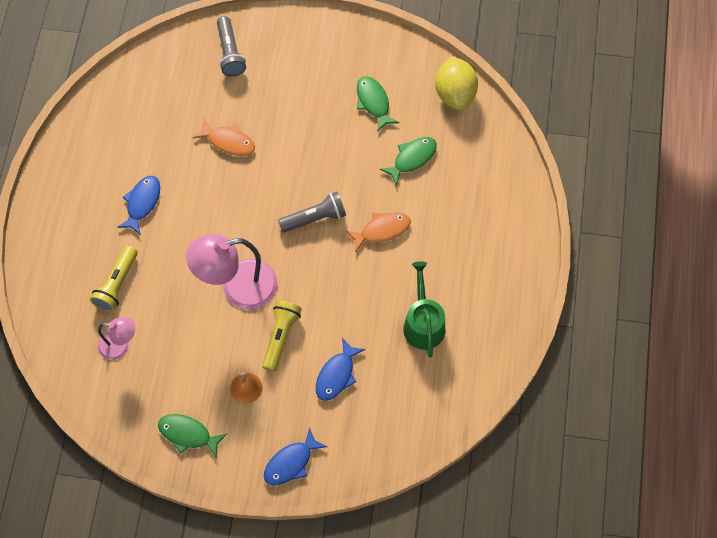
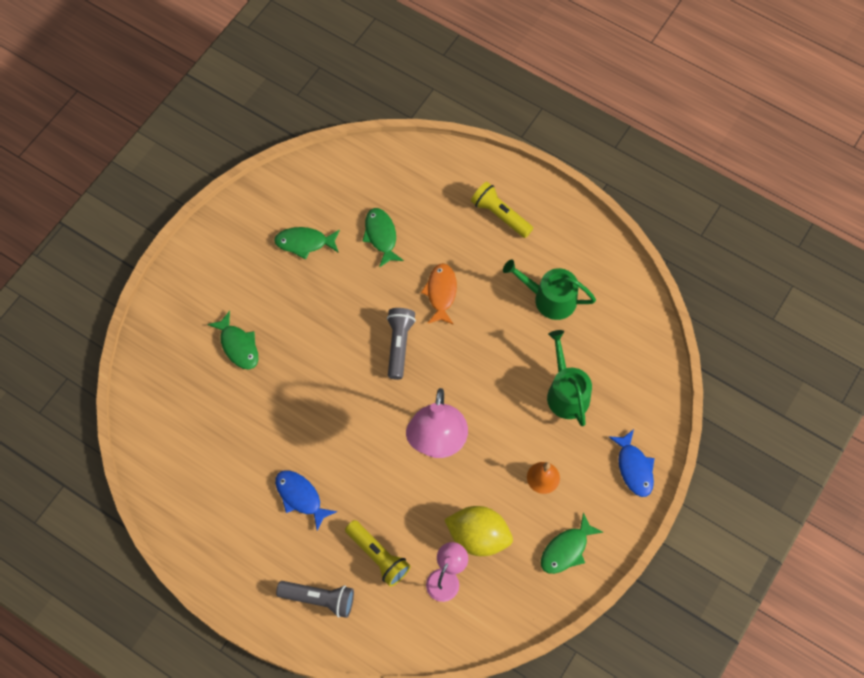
camera: 65 degrees left, 0 degrees up
orange fish [193,119,255,156] -> none
grey flashlight [217,16,246,77] -> grey flashlight moved to [276,581,354,618]
yellow flashlight [262,300,302,372] -> yellow flashlight moved to [471,182,533,238]
blue fish [316,338,365,401] -> green watering can [547,330,592,426]
yellow lemon [435,56,478,110] -> yellow lemon moved to [444,506,513,556]
none -> green fish [207,311,258,369]

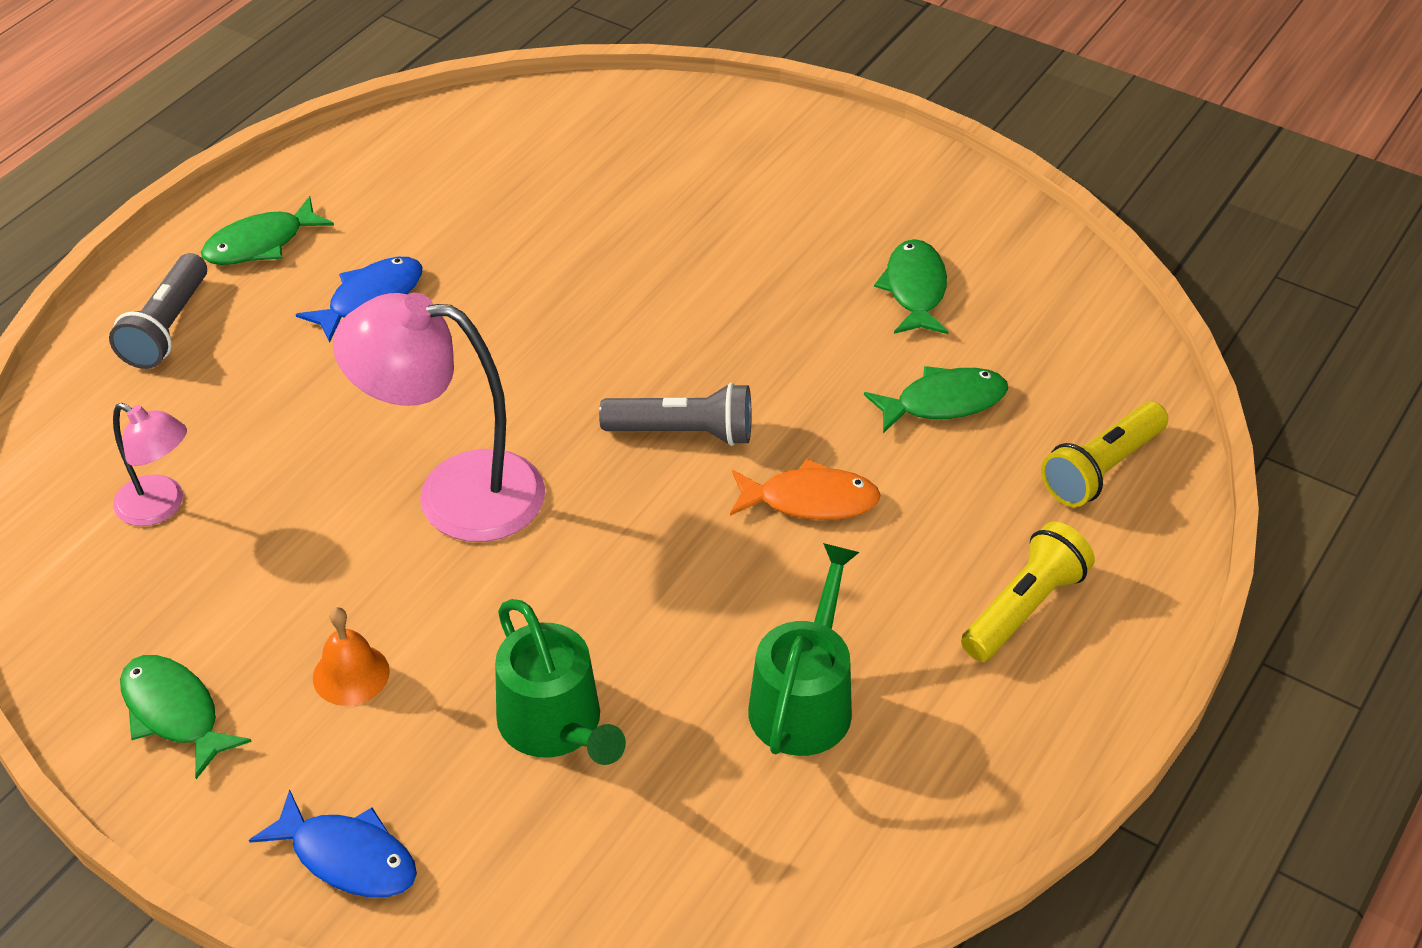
camera: 90 degrees right, 20 degrees down
green fish [207,311,258,369] -> green fish moved to [201,196,334,265]
yellow flashlight [345,520,410,587] -> yellow flashlight moved to [1041,402,1168,507]
yellow lemon [444,506,513,556] -> none
green watering can [547,330,592,426] -> green watering can turned 75 degrees clockwise [495,599,626,765]
blue fish [609,429,655,497] -> blue fish turned 135 degrees counterclockwise [249,789,417,898]

